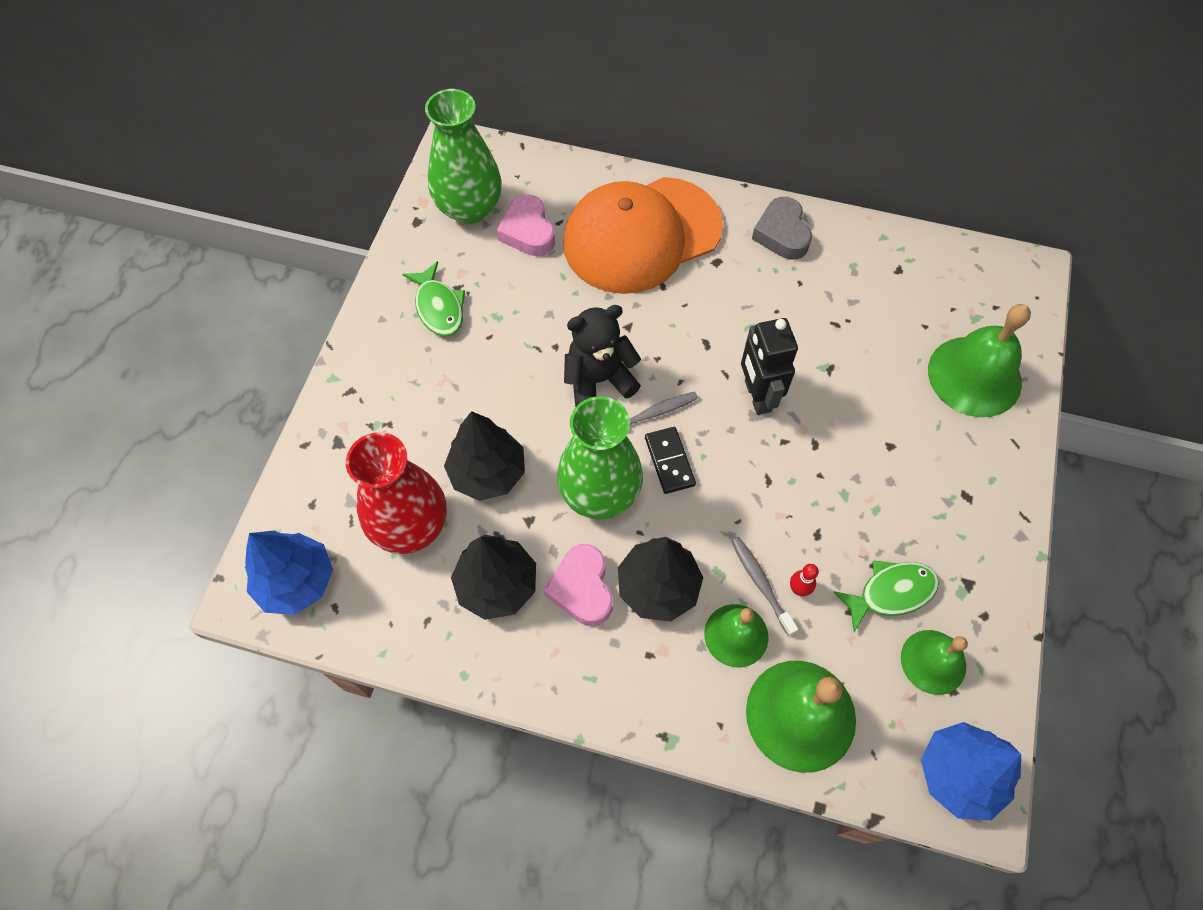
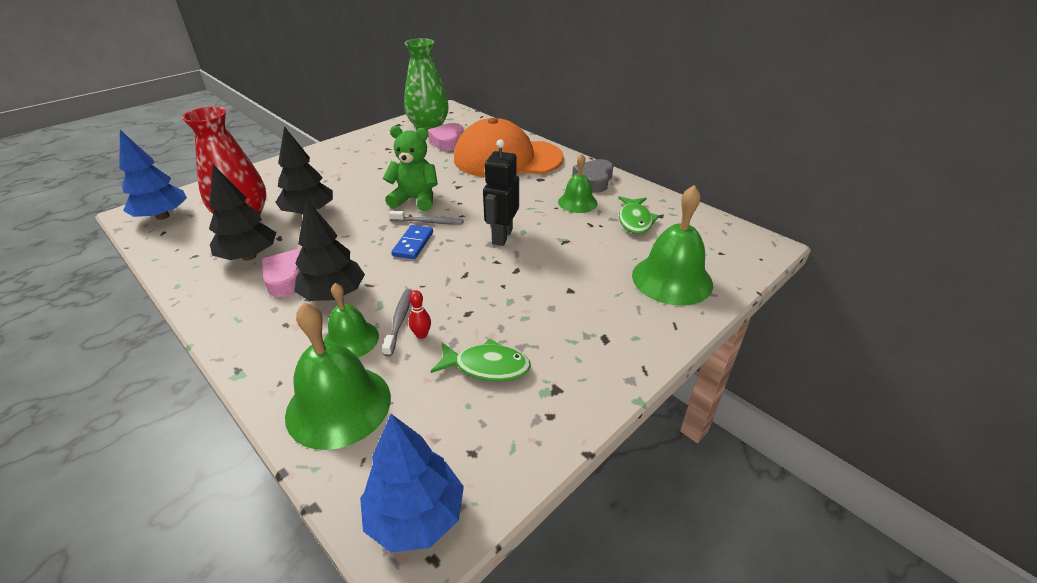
camera: 30 degrees right, 25 degrees down
green fish [402,261,465,337] -> green fish moved to [618,196,659,234]
green vase [557,396,643,519] -> none
black teddy bear [564,305,641,407] -> green teddy bear [383,126,438,211]
black domino [645,427,696,494] -> blue domino [392,225,433,259]
green bell [901,630,968,695] -> green bell moved to [558,154,598,213]

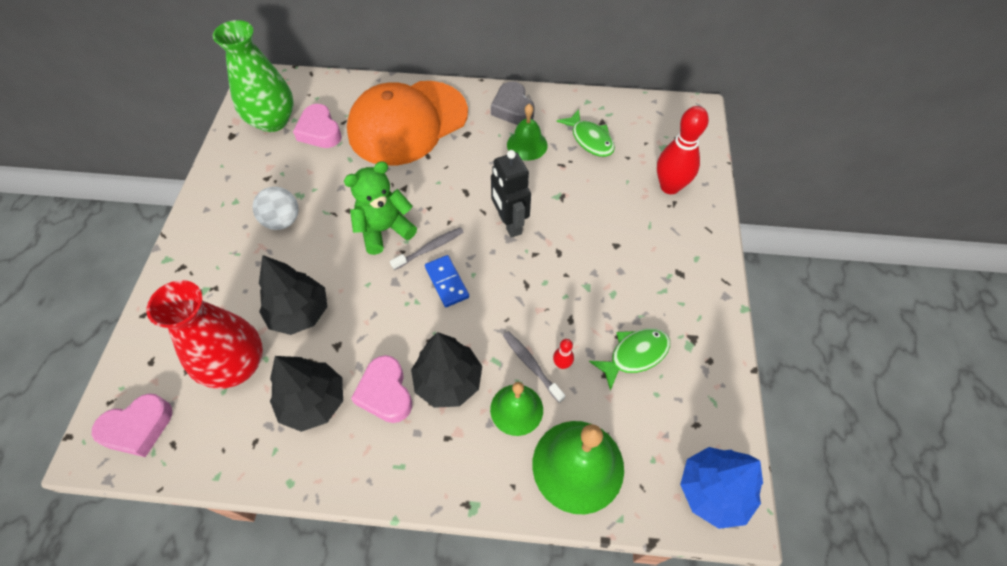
camera: 40 degrees left, 20 degrees up
blue tree [119,130,187,220] -> pink heart [92,393,172,457]
green bell [632,185,713,306] -> red bowling pin [657,106,709,194]
none -> white ball [252,187,299,230]

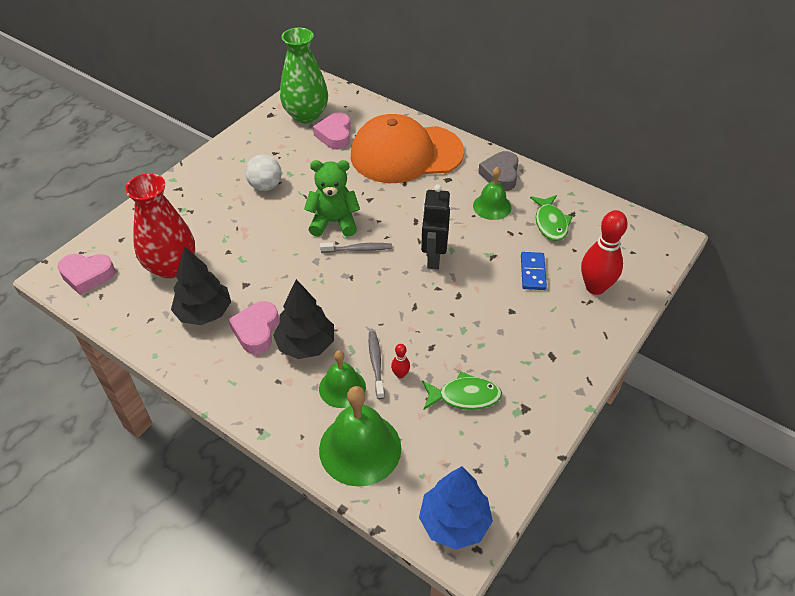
camera: 30 degrees right, 10 degrees down
black tree [259,255,327,335] -> none
blue domino [425,255,469,307] -> blue domino moved to [521,252,547,290]

